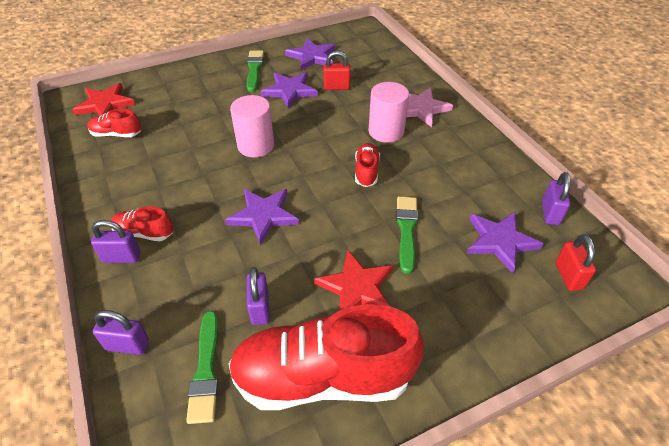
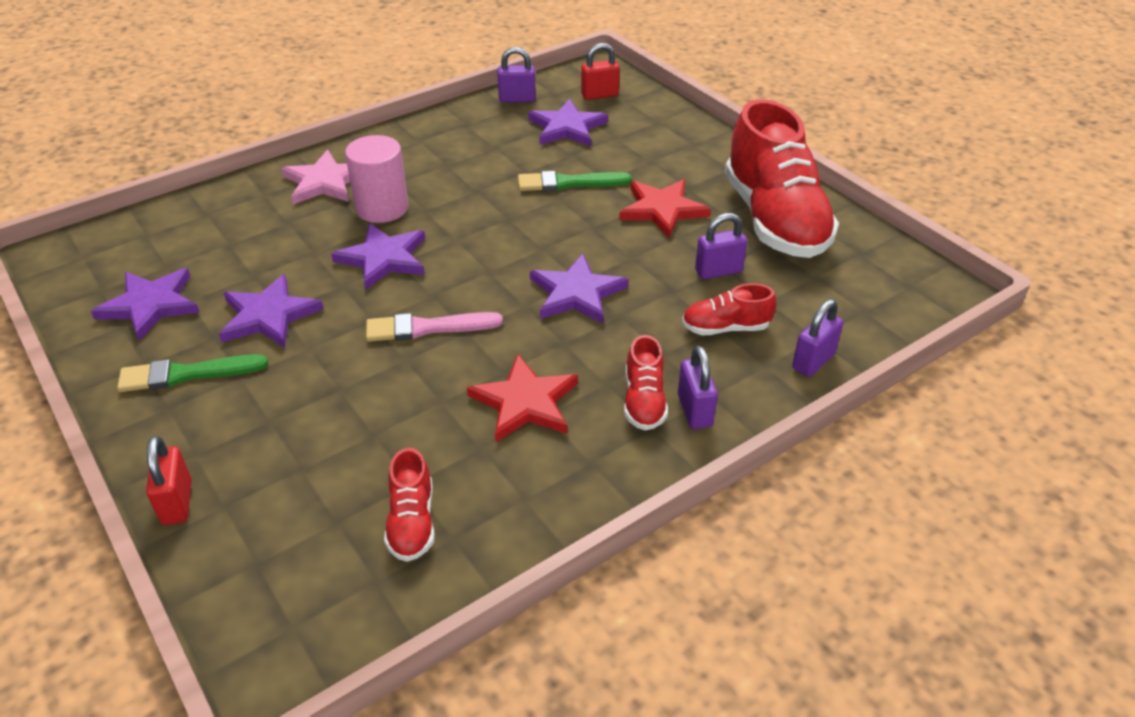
camera: 100 degrees left, 5 degrees down
red star [72,83,135,116] -> red star moved to [467,354,578,442]
purple padlock [93,310,149,355] -> purple padlock turned 45 degrees clockwise [792,299,843,377]
green brush [186,311,218,424] -> none
pink cylinder [230,95,274,157] -> pink brush [366,312,503,342]
red padlock [323,51,351,90] -> red padlock moved to [146,435,192,525]
red shoe [355,143,380,187] -> red shoe moved to [682,283,776,335]
none -> purple star [331,223,425,290]

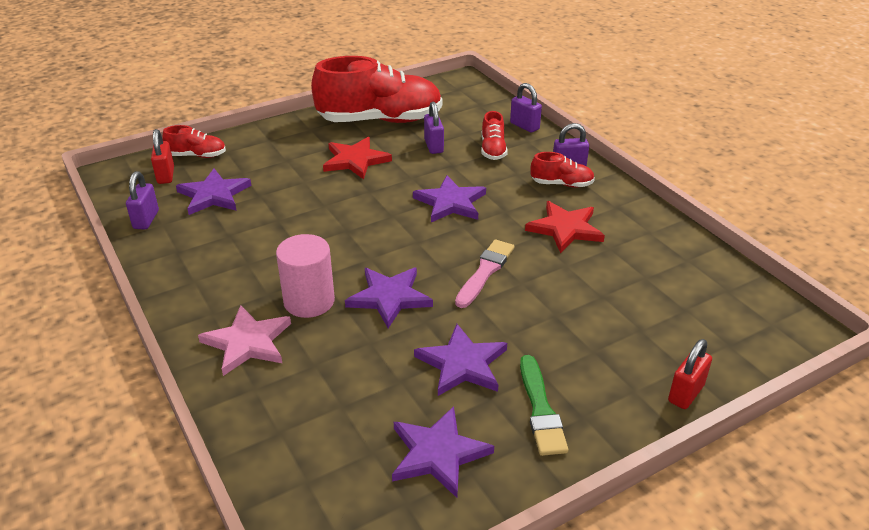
camera: 85 degrees left, 5 degrees down
red padlock [146,435,192,525] -> red padlock turned 45 degrees counterclockwise [668,339,712,409]
pink brush [366,312,503,342] -> pink brush turned 150 degrees counterclockwise [455,239,514,308]
red shoe [384,448,435,562] -> red shoe moved to [163,125,226,158]
green brush [518,171,632,191] -> none

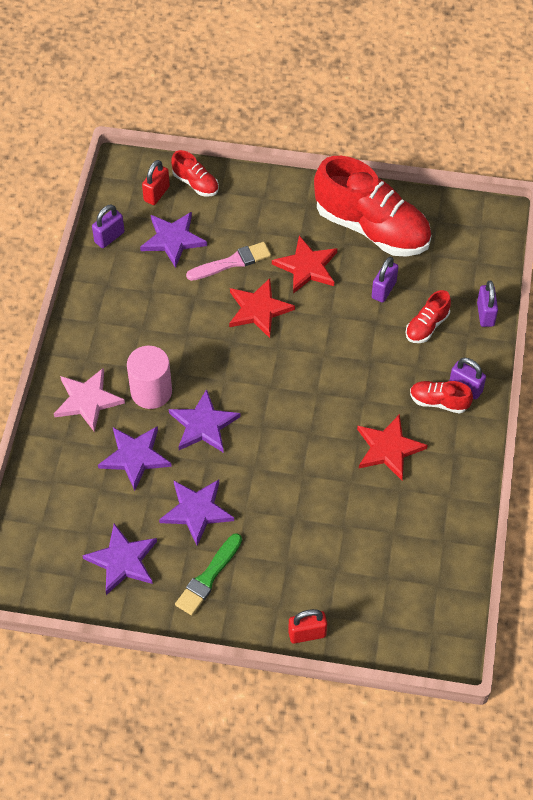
camera: 40 degrees right, 20 degrees up
purple star [413,175,486,222] -> purple star moved to [98,426,172,491]
pink brush [455,239,514,308] -> pink brush moved to [186,242,271,281]
red shoe [531,152,595,187] -> red shoe turned 150 degrees clockwise [410,381,473,413]
none -> red star [229,278,295,338]

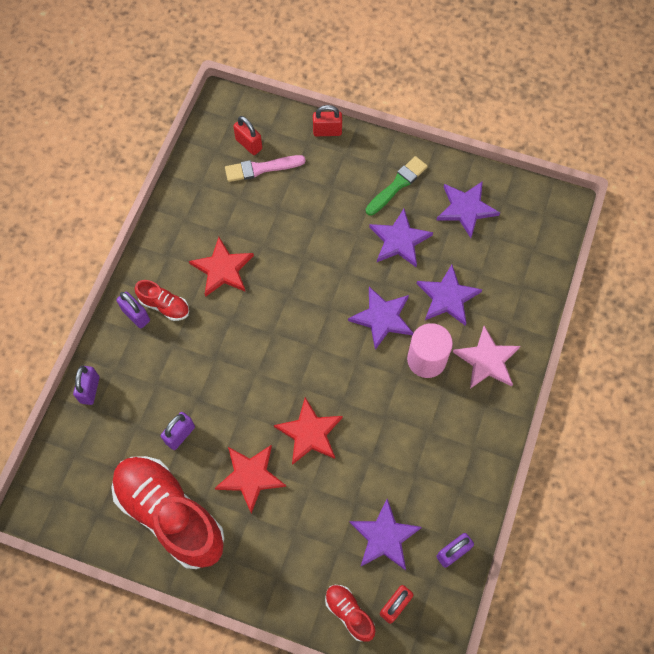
camera: 170 degrees left, 10 degrees up
pink brush [186,242,271,281] -> pink brush moved to [225,155,306,182]
red shoe [405,290,451,343] -> none
none -> red padlock [233,116,262,155]

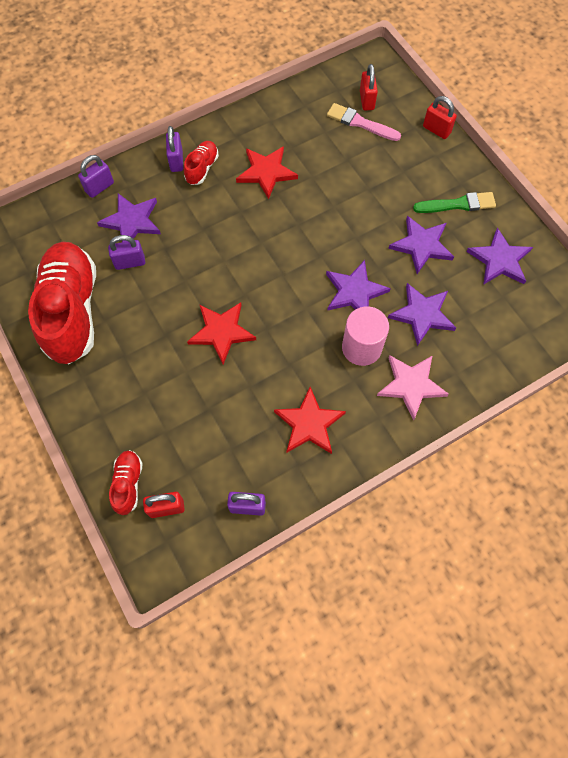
camera: 40 degrees right, 0 degrees up
red shoe [135,280,189,321] -> red shoe turned 135 degrees counterclockwise [184,141,219,185]
red star [215,445,286,513] -> red star moved to [274,387,346,454]
purple star [350,499,422,570] -> purple star moved to [97,193,161,242]

